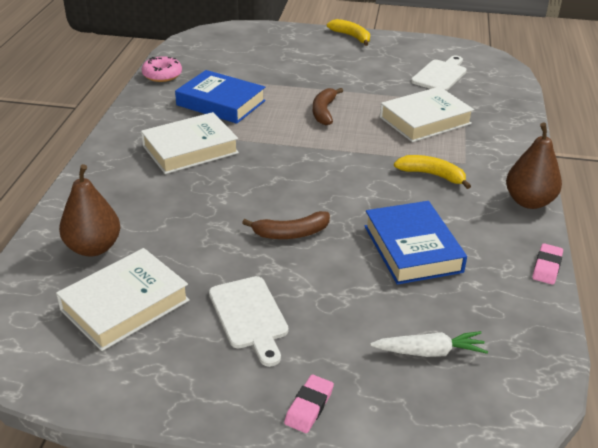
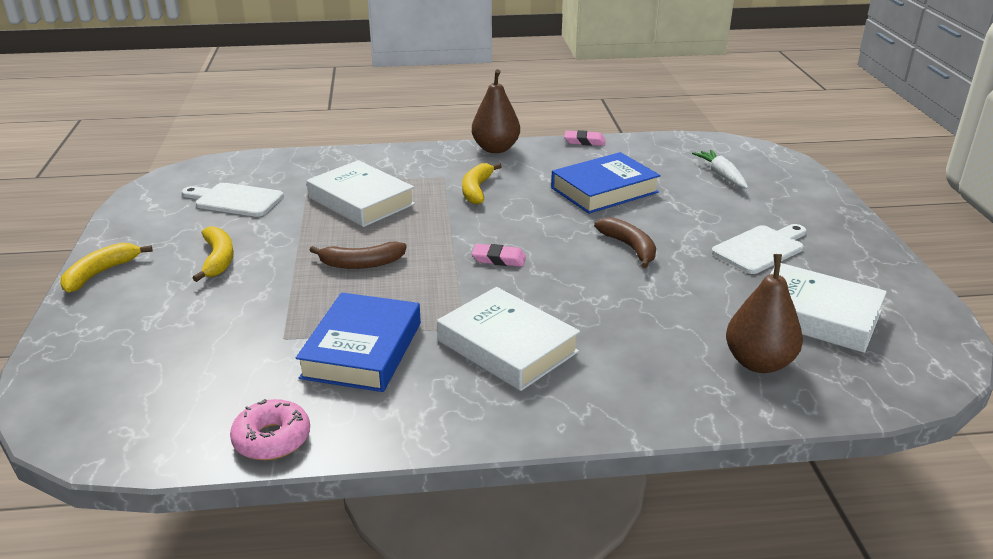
camera: 105 degrees left, 5 degrees down
pink eraser [284,375,334,433] -> pink eraser moved to [472,244,526,267]
none -> yellow banana [193,226,234,282]

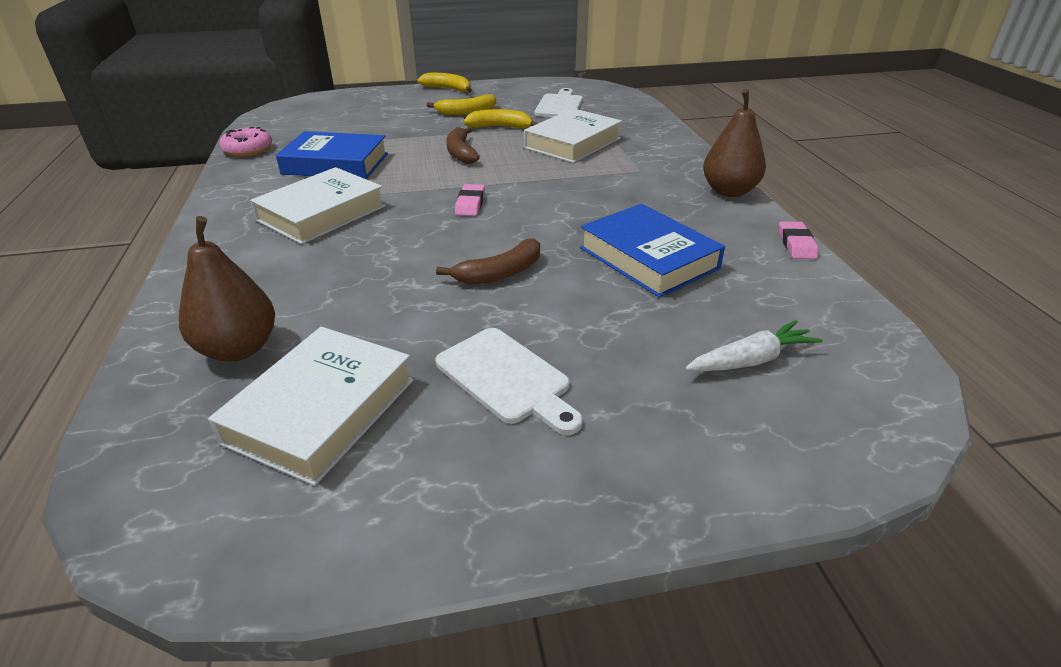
camera: 85 degrees right, 5 degrees up
yellow banana [462,163,502,205] -> yellow banana moved to [463,109,538,128]

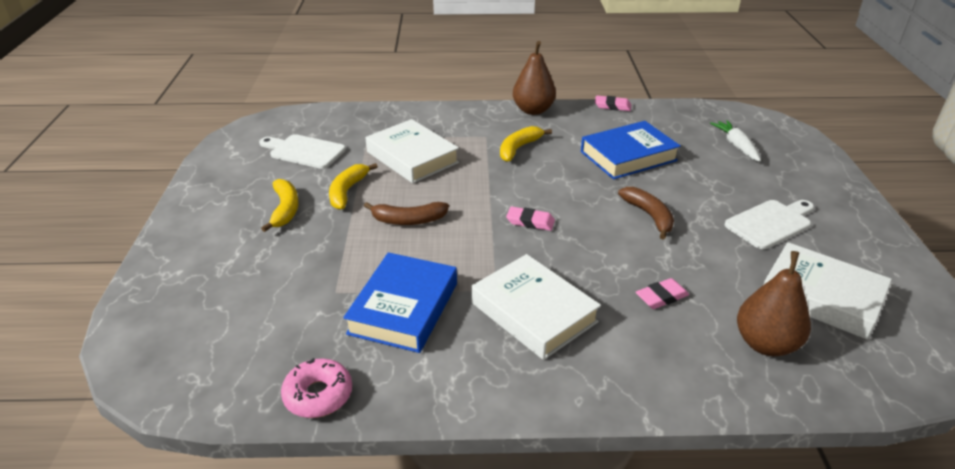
camera: 80 degrees left, 0 degrees up
yellow banana [417,73,472,92] -> yellow banana moved to [500,126,552,162]
none -> pink eraser [636,278,689,309]

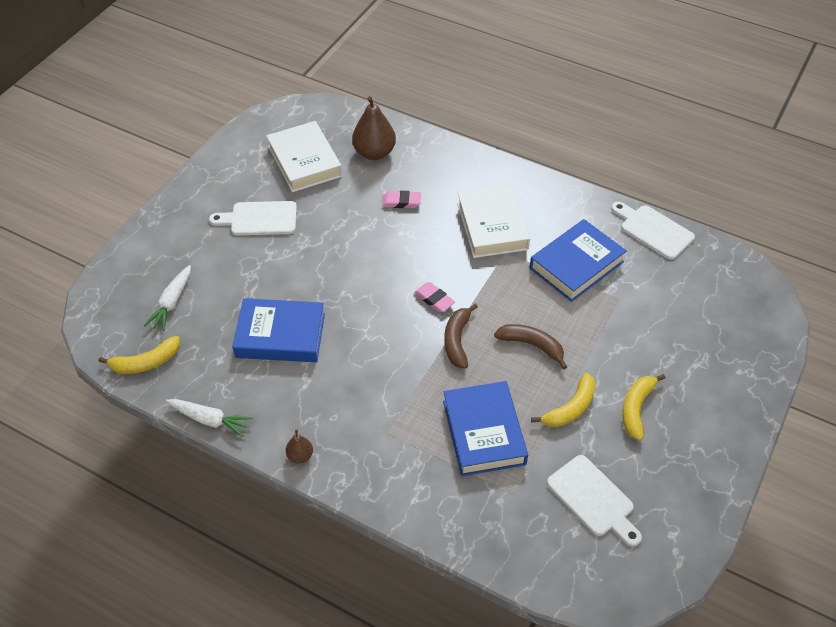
camera: 150 degrees left, 15 degrees up
pink donut [281,358,352,418] -> white cutting board [611,202,695,260]
white book [365,119,459,183] -> blue book [443,381,528,476]
yellow banana [500,126,552,162] -> yellow banana moved to [98,336,180,374]
brown pear [513,41,556,115] -> brown pear [286,429,313,463], size x0.50
pink eraser [595,96,631,111] -> white carrot [166,399,253,437]
brown banana [618,187,674,240] -> brown banana moved to [444,303,478,368]

